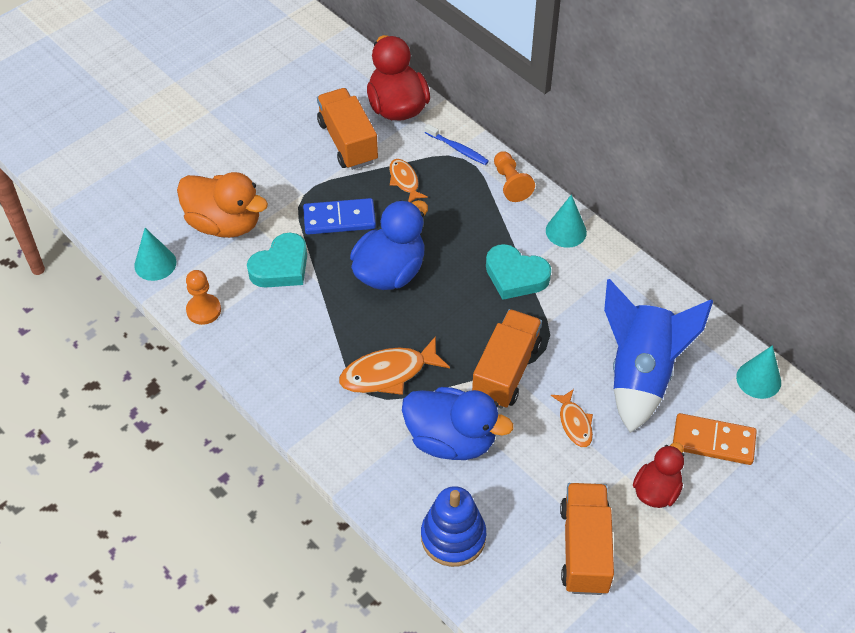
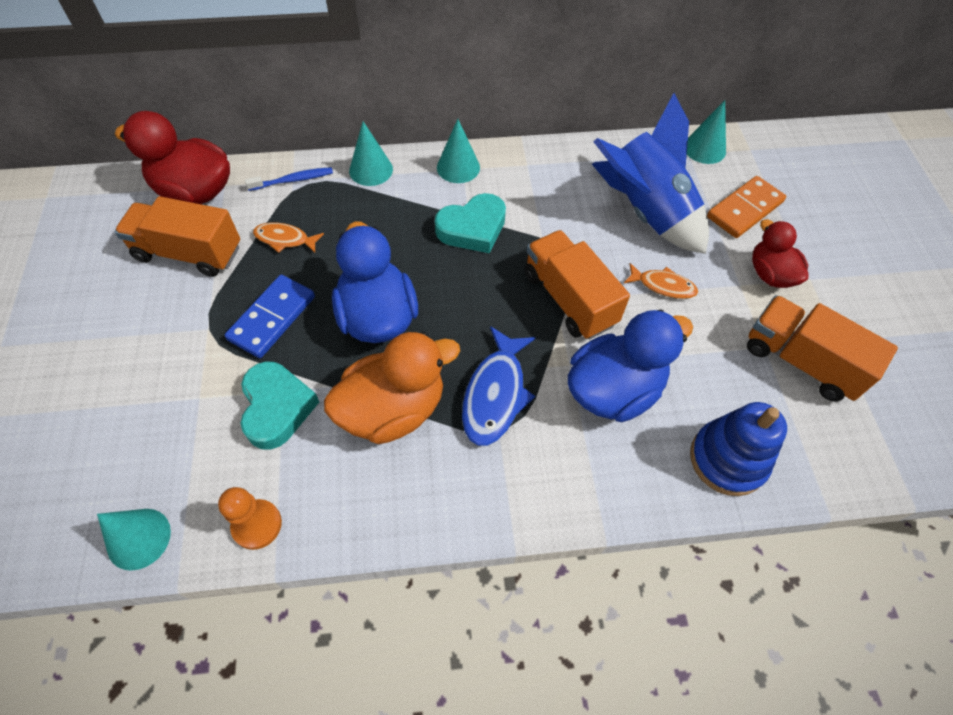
camera: 55 degrees left, 5 degrees up
orange duck [177,172,268,238] -> orange duck moved to [324,332,460,444]
orange fish [339,336,450,395] -> blue fish [462,326,536,446]
orange pawn [494,151,535,202] -> turquoise cone [349,122,393,186]

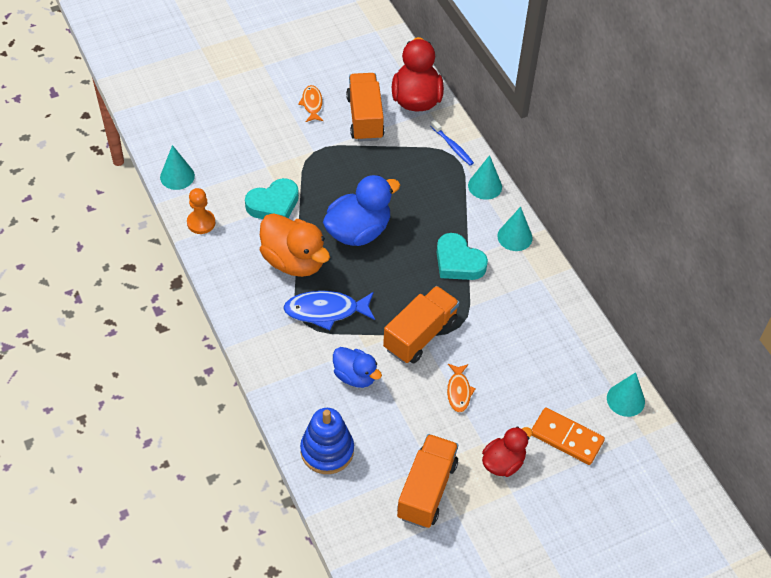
camera: 70 degrees right, 5 degrees down
blue domino [225,275,315,358] -> none
orange fish [253,222,324,253] -> orange fish moved to [298,85,324,122]
blue duck [568,309,693,422] -> blue duck [333,347,382,388], size x0.62
blue rocket [592,93,709,254] -> none

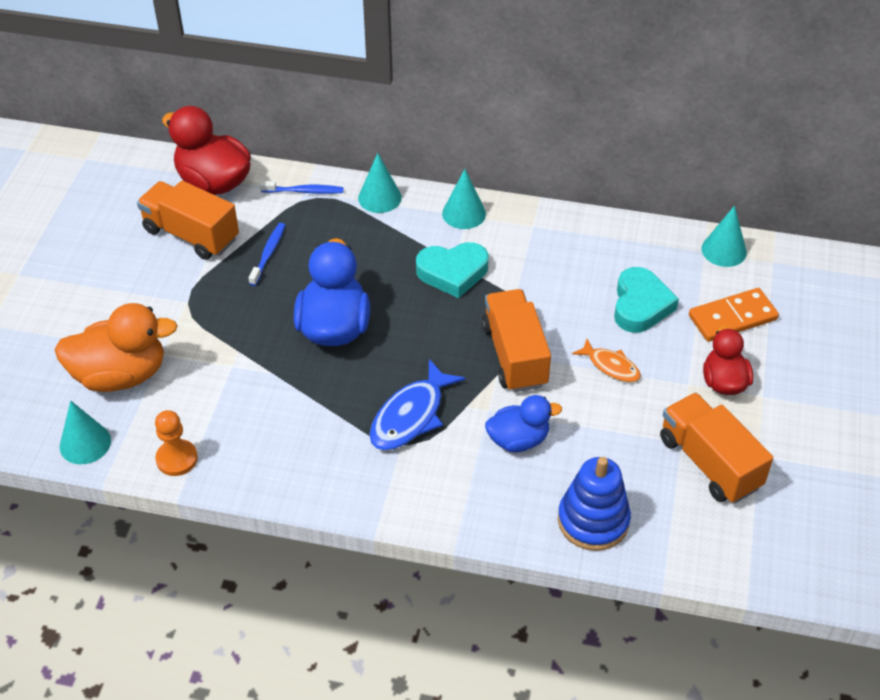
camera: 50 degrees left, 5 degrees down
turquoise heart [245,178,299,219] -> turquoise heart moved to [614,267,679,333]
orange duck [260,213,330,277] -> orange duck moved to [55,303,178,392]
orange fish [298,85,324,122] -> none
none -> blue toothbrush [248,223,285,286]

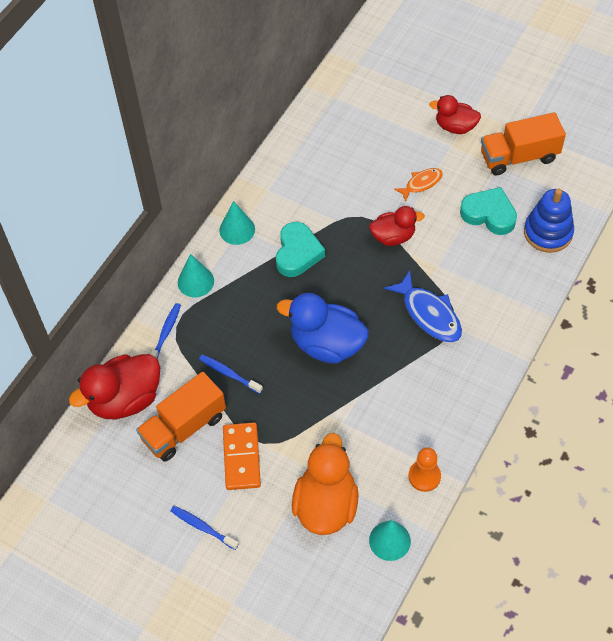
camera: 70 degrees left, 10 degrees up
orange truck [482,289,551,392] -> red duck [369,206,425,246]
blue duck [485,395,562,452] -> none
turquoise heart [614,267,679,333] -> turquoise heart moved to [460,187,517,235]
orange domino [689,288,779,342] -> orange domino moved to [223,422,261,490]
turquoise cone [701,206,747,267] -> none
none -> blue toothbrush [170,506,239,550]

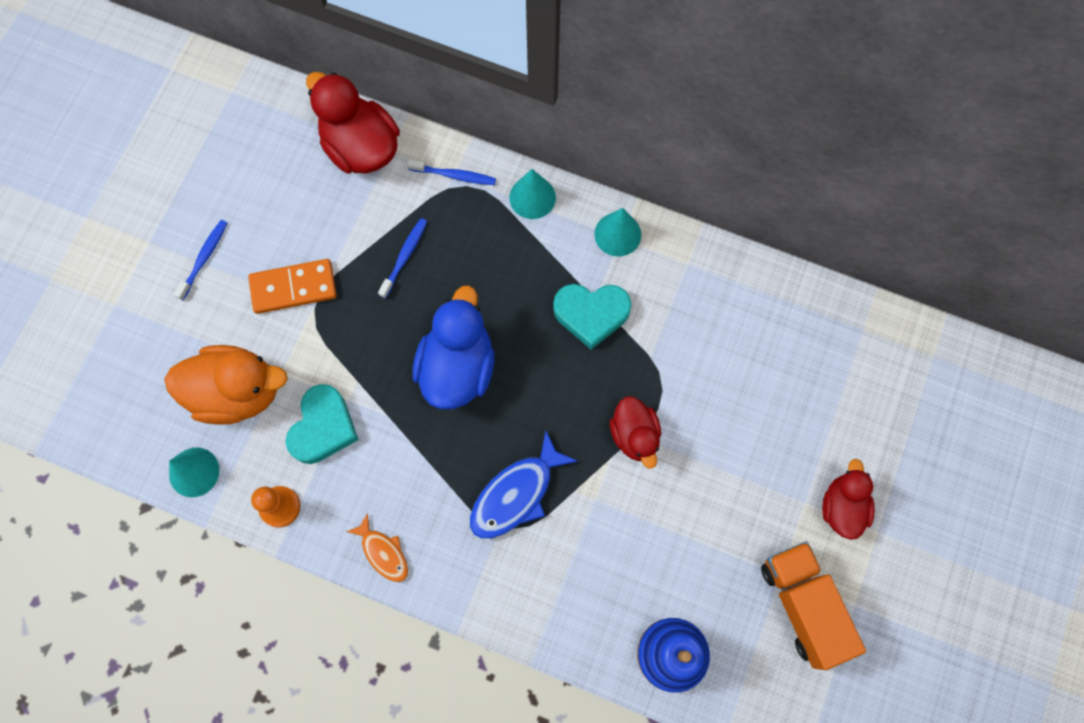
camera: 80 degrees right, 15 degrees up
orange truck [136,372,226,461] -> none
orange fish [394,168,443,202] -> orange fish moved to [346,513,408,582]
turquoise heart [460,187,517,235] -> turquoise heart moved to [286,384,359,464]

